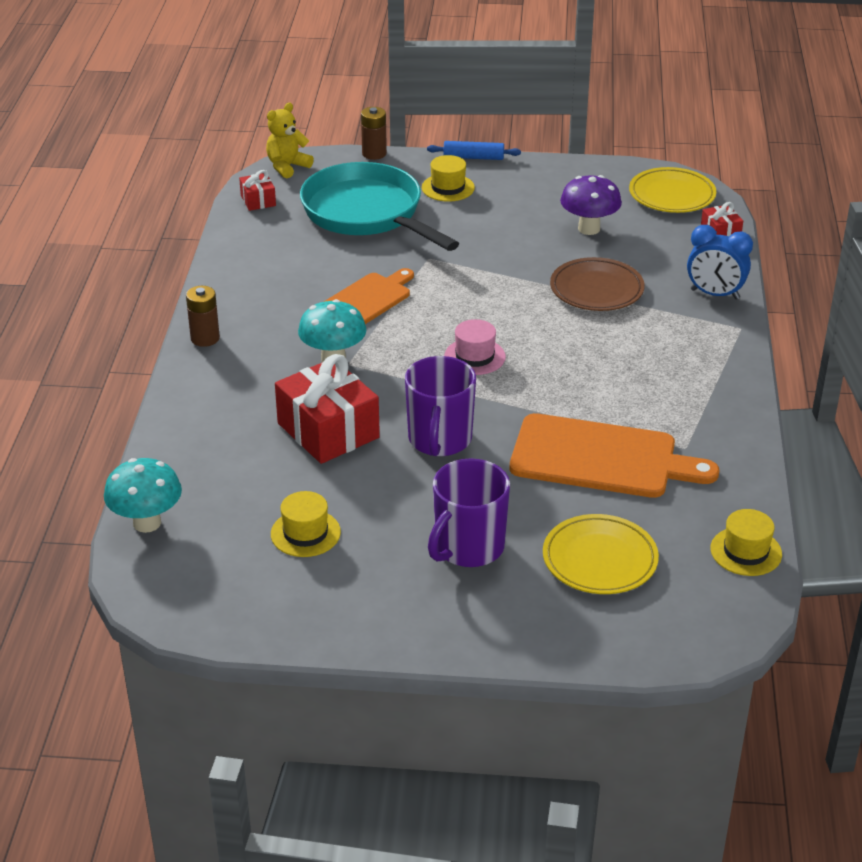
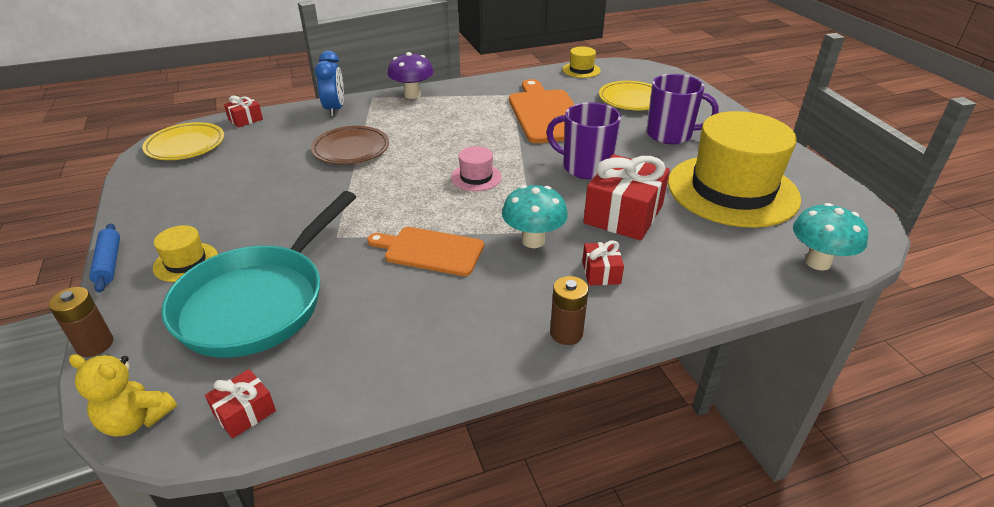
camera: 115 degrees left, 0 degrees up
yellow hat [271,491,341,557] -> yellow hat [668,111,801,228], size x2.44
purple mug [405,356,476,456] -> purple mug turned 135 degrees counterclockwise [546,102,621,179]
purple mushroom [560,175,622,235] -> purple mushroom moved to [387,52,434,99]
none -> red gift [582,240,624,286]

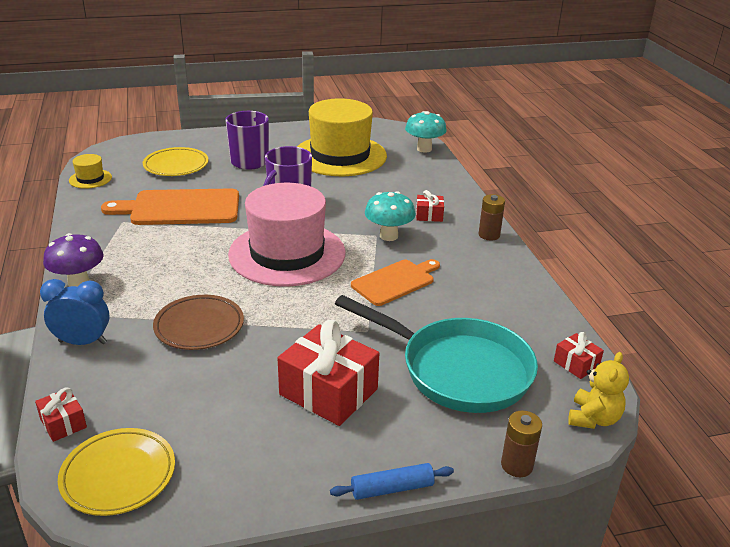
camera: 85 degrees left, 5 degrees down
yellow hat [153,225,218,282] -> none
orange cutting board [367,227,484,276] -> orange cutting board turned 150 degrees counterclockwise [351,259,440,306]
pink hat [451,146,502,191] -> pink hat [228,183,346,287], size x2.44
red gift [584,154,670,241] -> red gift moved to [278,320,379,426]

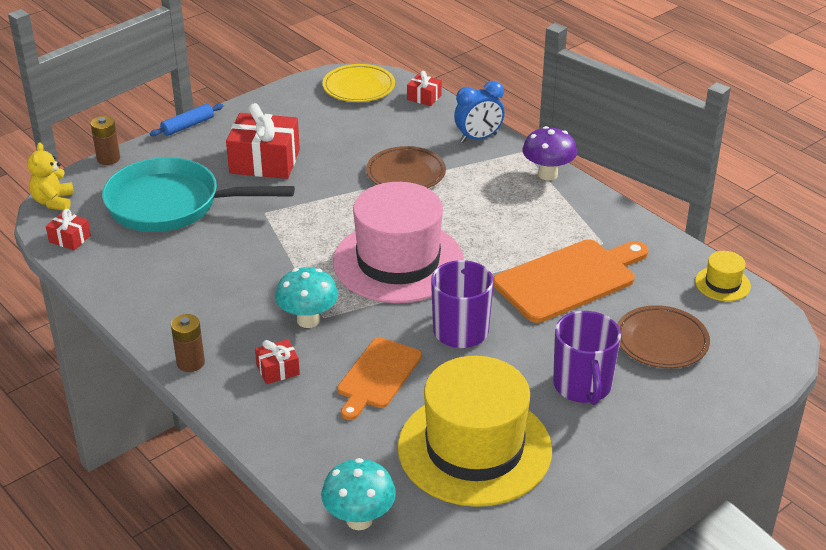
camera: 155 degrees right, 5 degrees up
yellow plate [143,147,208,176] -> brown plate [617,305,710,368]
orange cutting board [351,259,440,306] -> orange cutting board moved to [337,337,422,420]

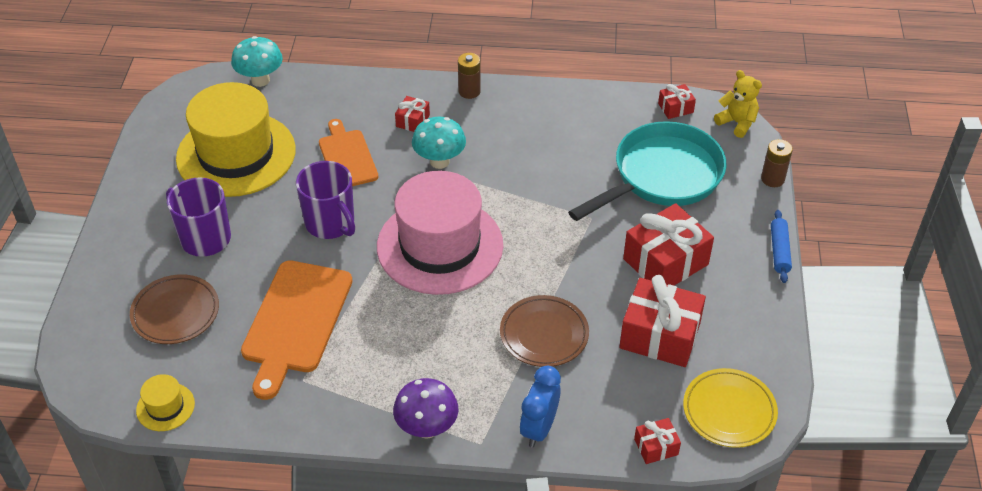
camera: 135 degrees right, 10 degrees up
none -> red gift [619,275,706,367]

